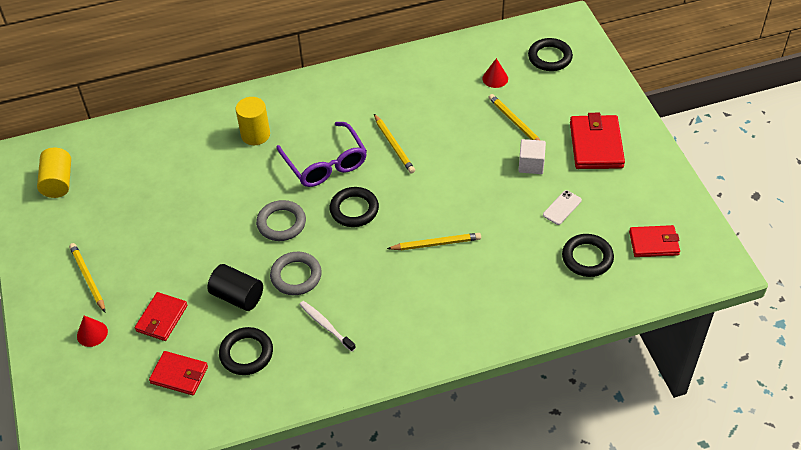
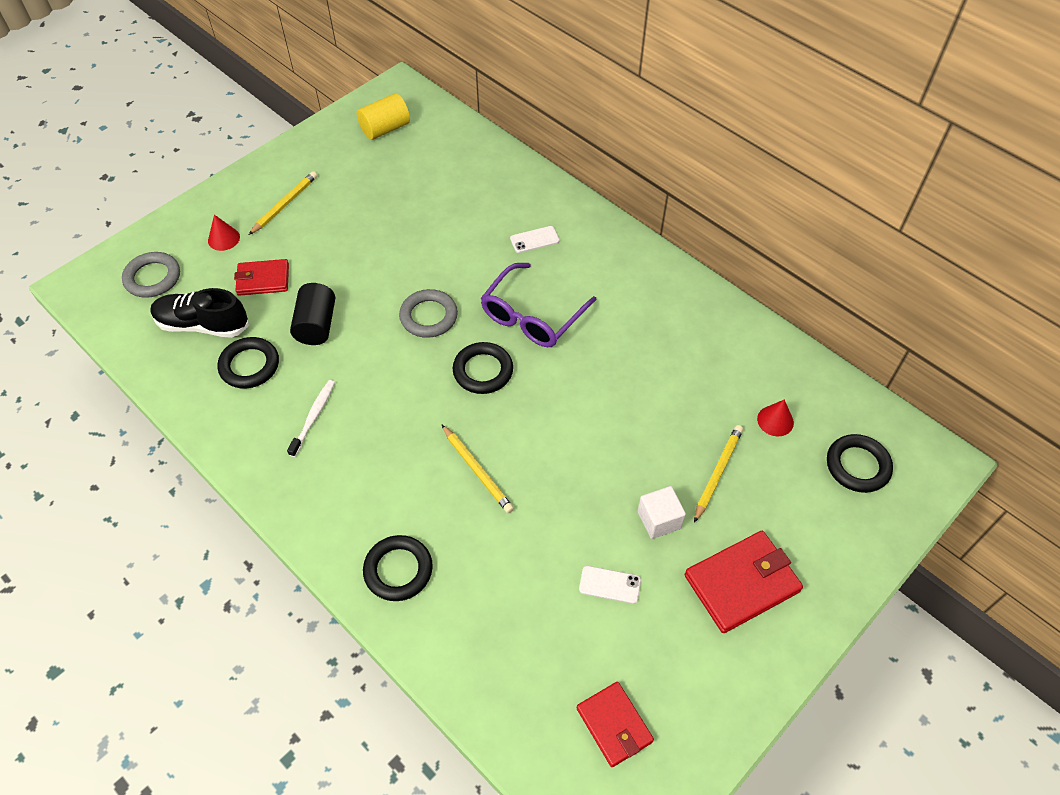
camera: 60 degrees right, 5 degrees up
red wallet [149,351,208,395] -> black shoe [150,288,249,338]
yellow cylinder [236,97,270,145] -> white phone [510,226,560,253]
grey ring [270,252,322,295] -> grey ring moved to [122,252,180,298]
yellow pencil [374,114,415,174] -> none
black ring [562,234,614,277] -> black ring moved to [363,535,433,601]

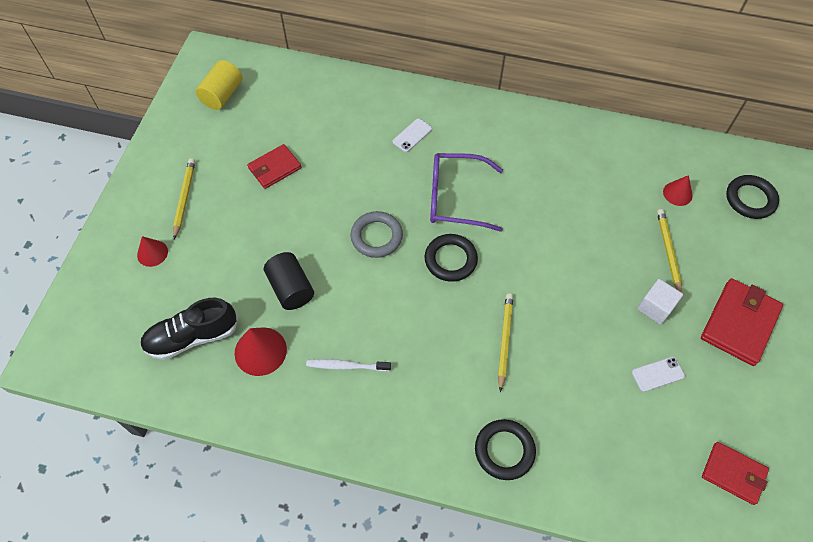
camera: 30 degrees left, 5 degrees up
grey ring [122,252,180,298] -> none
black ring [218,337,279,388] -> red cone [235,327,287,376]
red wallet [234,259,289,296] -> red wallet moved to [247,144,301,189]
white toothbrush [287,380,335,457] -> white toothbrush turned 75 degrees counterclockwise [306,359,391,371]
yellow pencil [442,425,514,513] -> yellow pencil turned 105 degrees counterclockwise [498,293,513,392]
purple glasses [481,263,597,347] -> purple glasses turned 90 degrees clockwise [430,153,503,232]

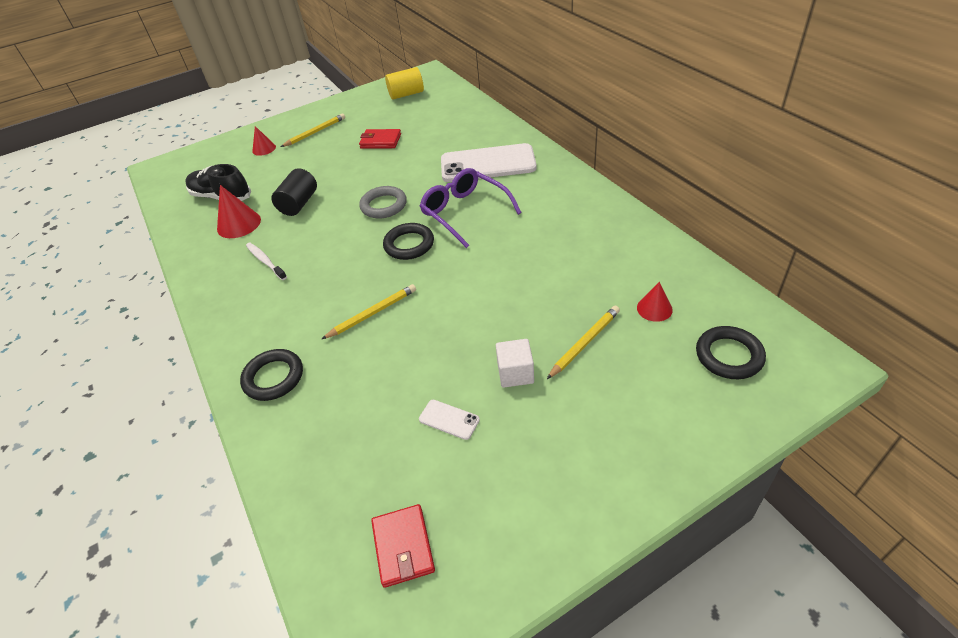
camera: 50 degrees right, 15 degrees down
white phone [393,118,432,152] -> white phone [441,143,537,182], size x2.45
red wallet [701,278,783,366] -> none

